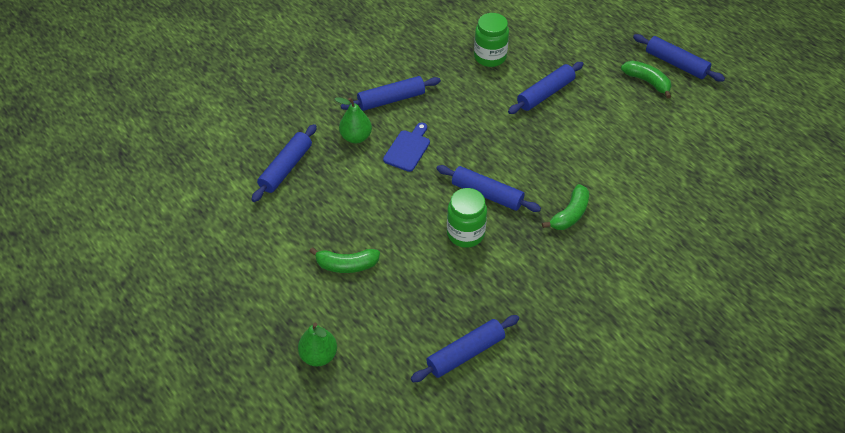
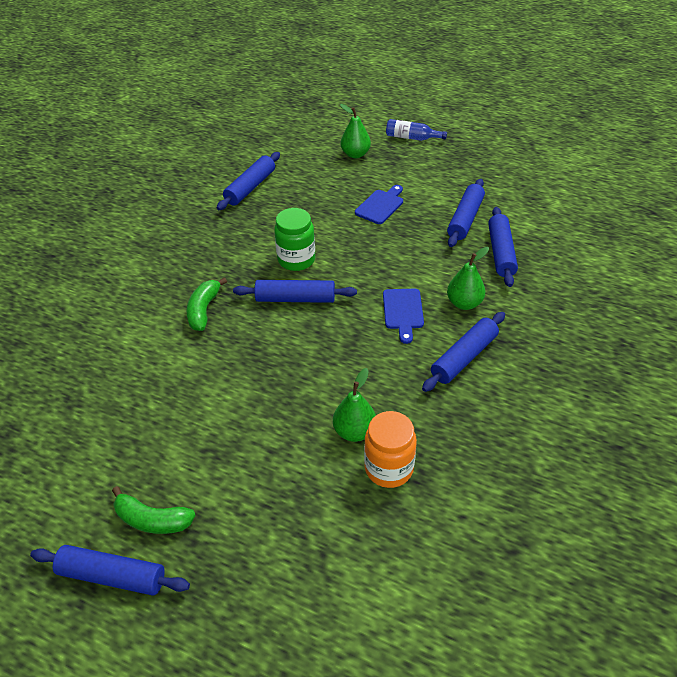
camera: 155 degrees right, 5 degrees down
green banana [309,248,380,273] -> blue cutting board [355,185,403,224]
green jar [474,13,509,67] -> orange jar [364,411,417,488]
blue rolling pin [508,62,584,114] -> blue rolling pin moved to [447,179,485,247]
none -> green pear [333,368,376,442]
none -> blue bottle [386,119,447,141]

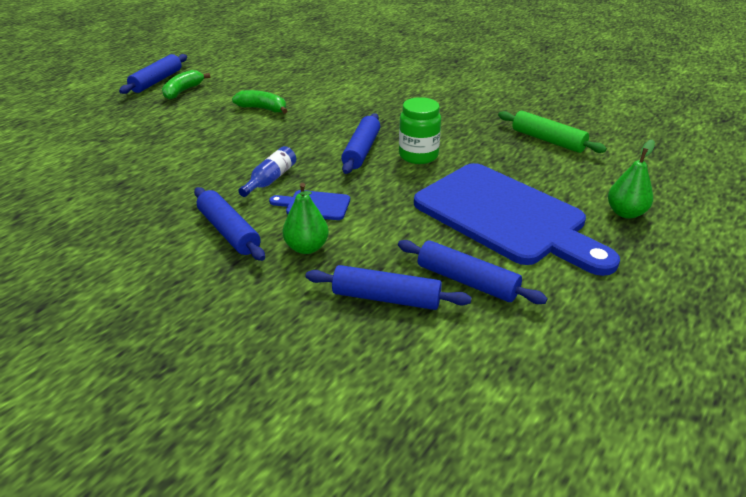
camera: 100 degrees right, 10 degrees down
green banana [186,277,227,331] -> green banana moved to [232,90,288,114]
blue rolling pin [217,152,280,210] -> green rolling pin [498,111,607,153]
green pear [333,368,376,442] -> none
blue cutting board [355,185,403,224] -> blue cutting board [414,163,620,276], size x2.49
orange jar [364,411,417,488] -> none
blue bottle [386,119,447,141] -> blue bottle moved to [238,146,296,197]

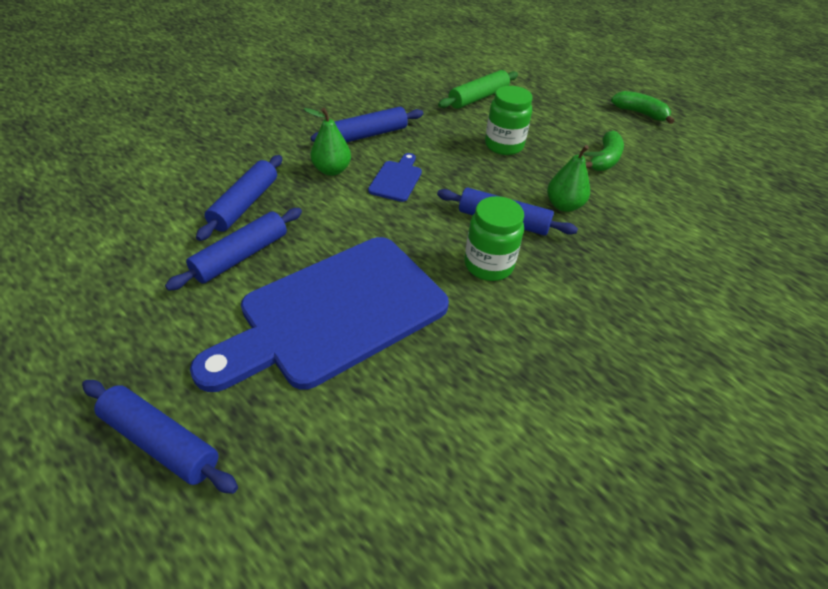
camera: 95 degrees right, 10 degrees up
blue rolling pin [119,54,187,94] -> blue rolling pin moved to [82,380,238,494]
blue bottle [238,146,296,197] -> none
green rolling pin [498,111,607,153] -> green rolling pin moved to [438,70,518,109]
green pear [608,139,655,219] -> green pear moved to [547,145,605,212]
none -> green jar [485,86,532,155]

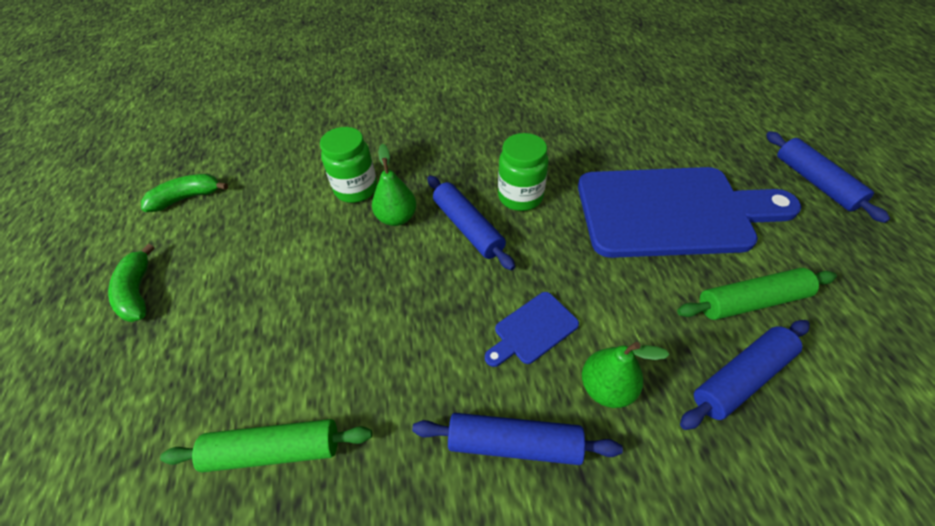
camera: 140 degrees left, 5 degrees up
blue rolling pin [165,208,302,291] -> green rolling pin [677,268,837,320]
green jar [485,86,532,155] -> green jar moved to [320,127,377,203]
green banana [586,131,624,171] -> green banana moved to [141,174,228,212]

